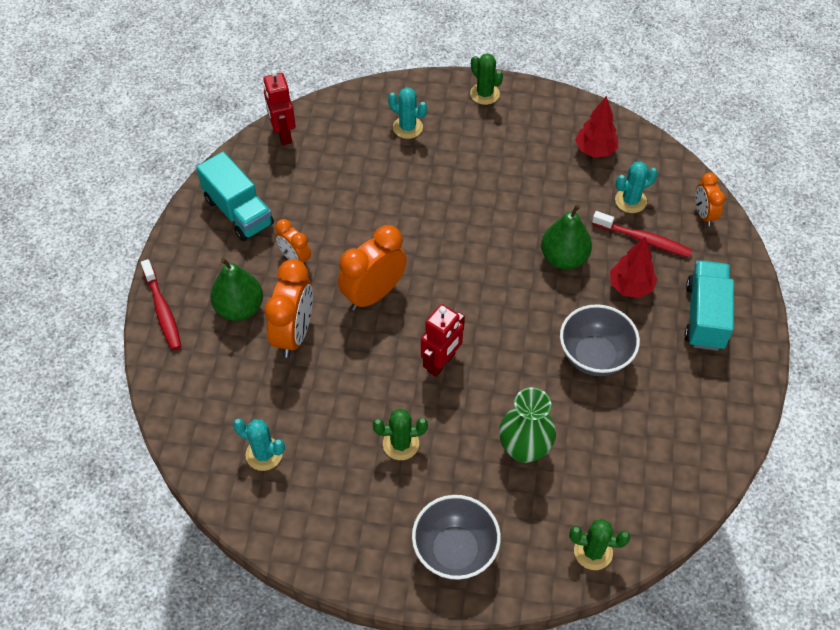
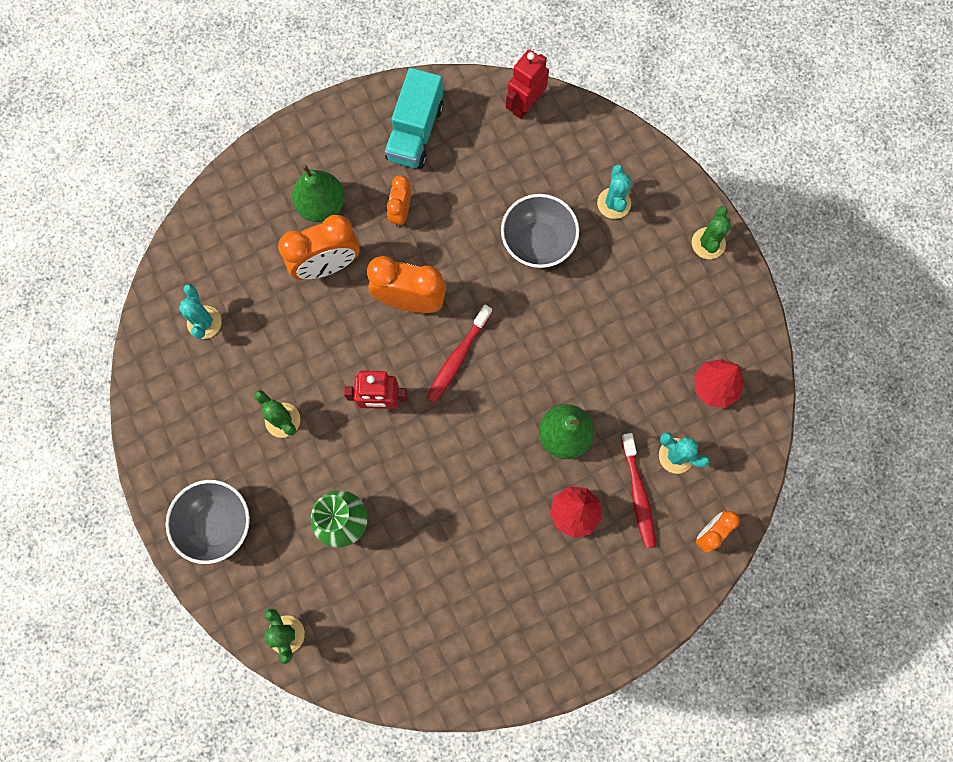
camera: 55 degrees right, 20 degrees up
red toothbrush [141,259,181,350] -> red toothbrush moved to [426,305,492,403]
grey bowl [560,304,640,376] -> grey bowl moved to [501,194,579,268]
turquoise truck [684,260,734,351] -> none

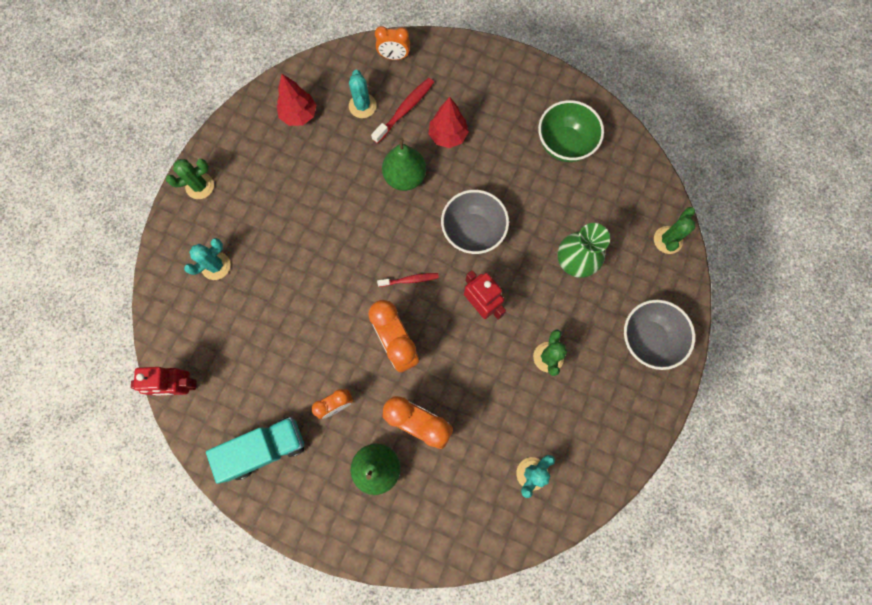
camera: 130 degrees left, 0 degrees up
red toothbrush [426,305,492,403] -> red toothbrush [377,273,439,287], size x0.65
grey bowl [501,194,579,268] -> grey bowl moved to [441,190,509,254]
none -> green bowl [538,100,604,162]

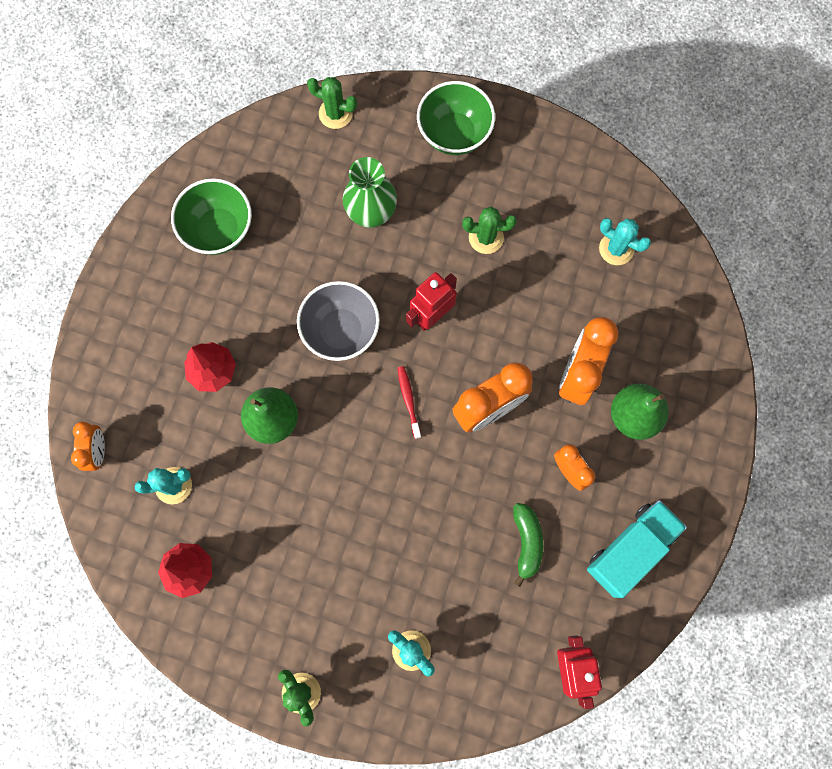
camera: 95 degrees left, 0 degrees up
turquoise truck [206,417,304,484] -> turquoise truck turned 75 degrees clockwise [587,500,687,598]
red toothbrush [371,78,434,144] -> none
grey bowl [624,300,695,370] -> green bowl [417,81,495,155]
none -> green banana [513,503,543,587]

